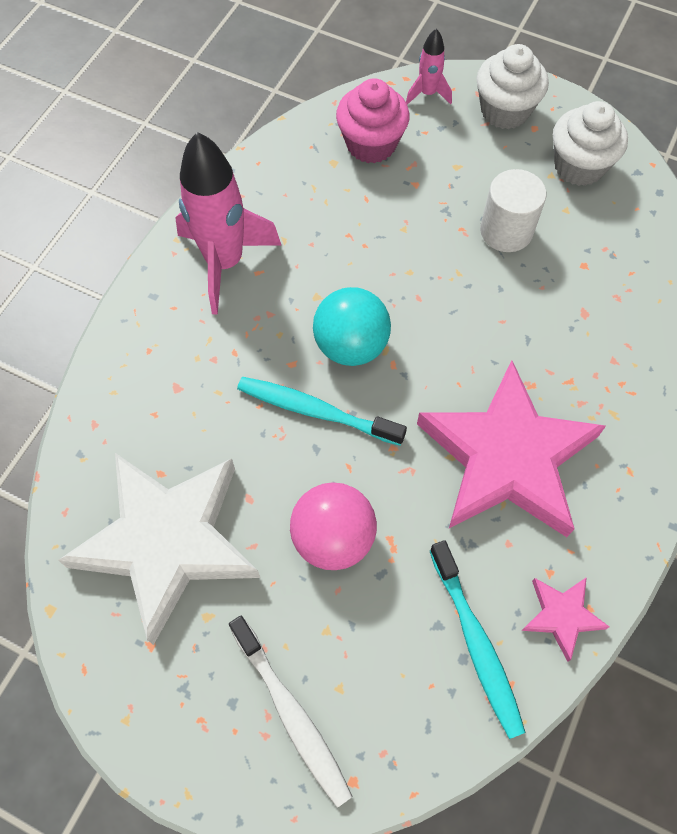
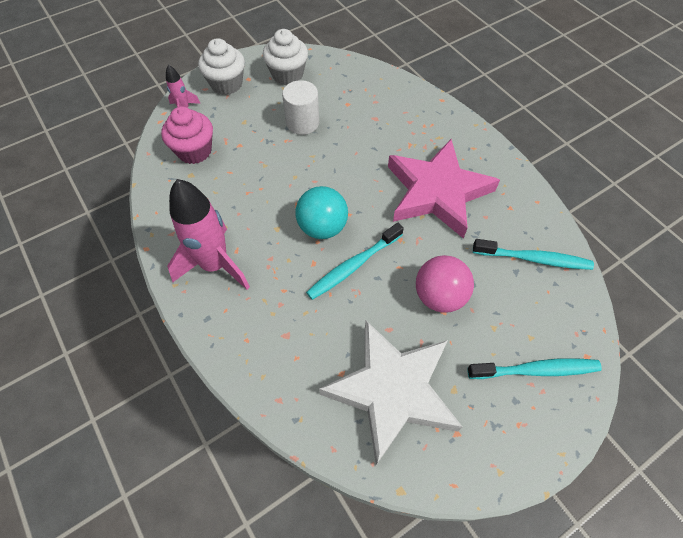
camera: 60 degrees left, 5 degrees down
white toothbrush [229,616,353,808] -> turquoise toothbrush [467,358,602,379]
pink star [521,577,609,662] -> none

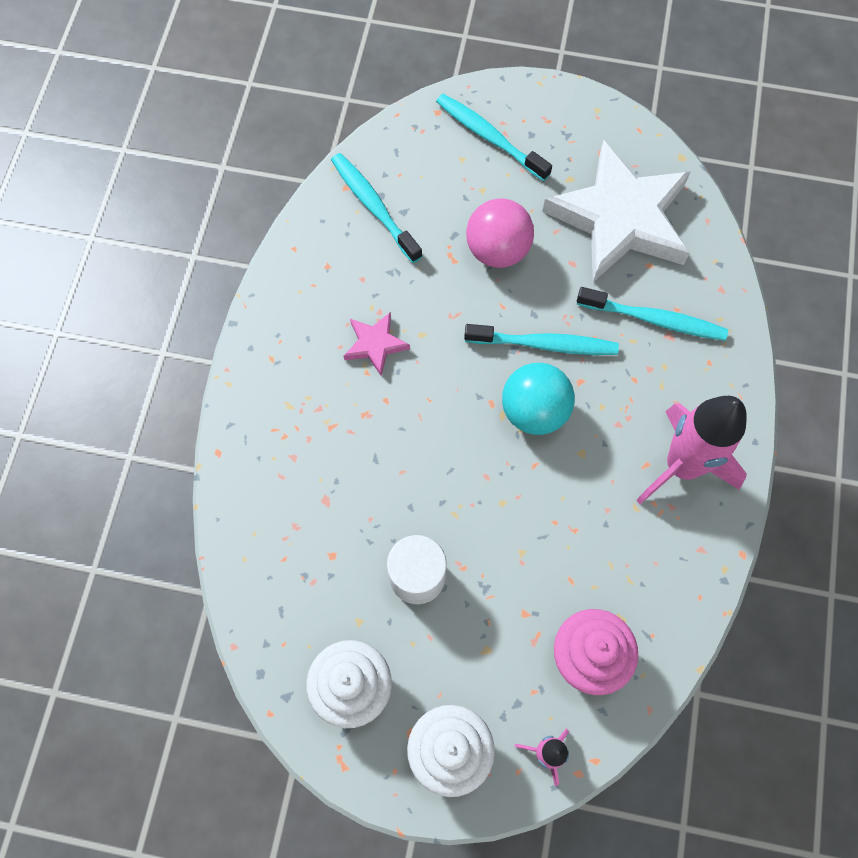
camera: 135 degrees left, 10 degrees up
pink star [388,139,500,239] -> pink star [344,312,410,376], size x0.42
none -> turquoise toothbrush [577,287,728,341]

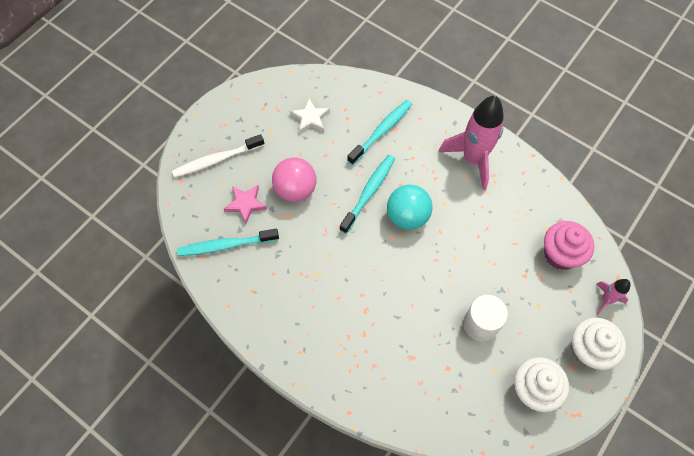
camera: 65 degrees left, 5 degrees down
pink star [344,312,410,376] -> pink star moved to [224,185,267,224]
turquoise toothbrush [436,94,552,181] -> white toothbrush [172,134,264,178]
white star [542,140,690,282] -> white star [290,98,330,134], size x0.42

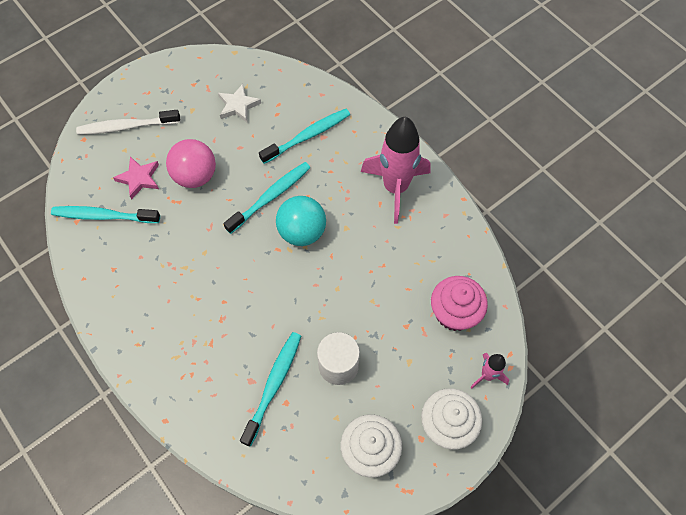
camera: 15 degrees right, 0 degrees up
none -> turquoise toothbrush [240,332,301,447]

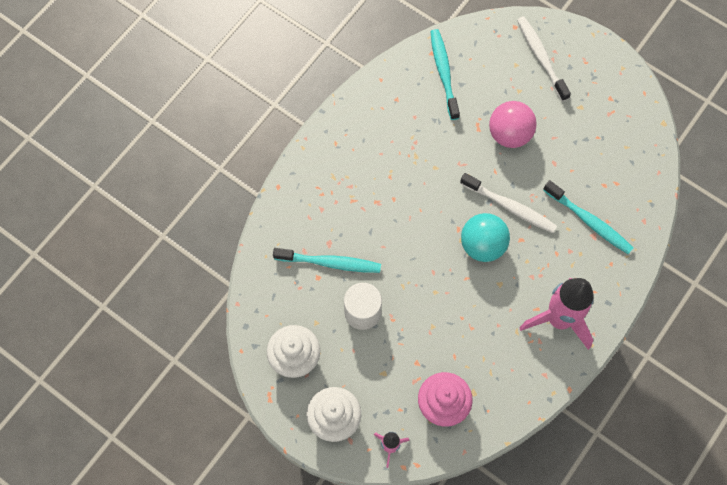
camera: 75 degrees right, 5 degrees up
pink star [113,157,159,199] -> none
white star [218,84,261,122] -> none
turquoise toothbrush [223,162,310,234] -> white toothbrush [460,173,557,233]

